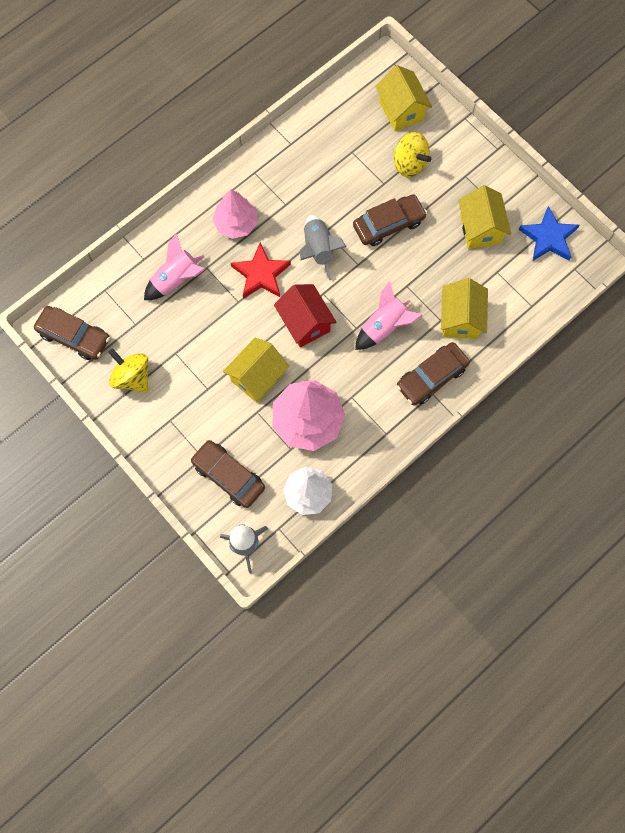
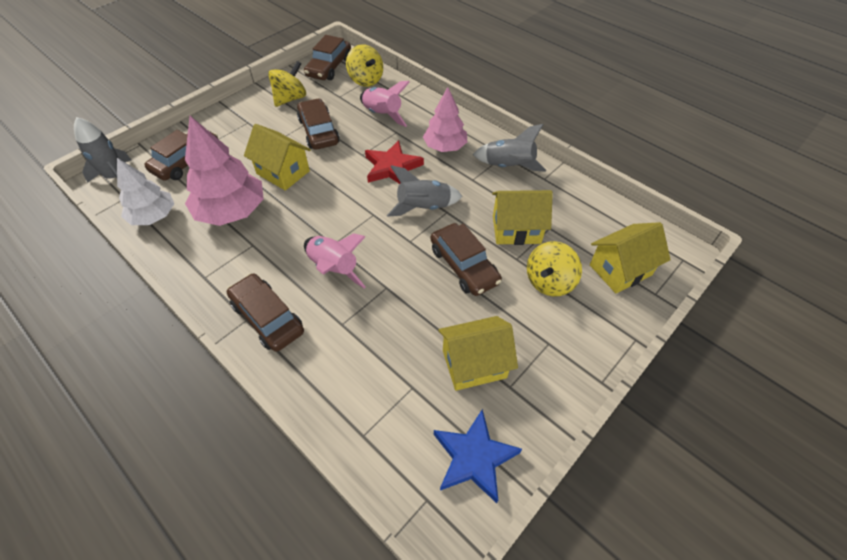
camera: 85 degrees right, 20 degrees down
red house [274,284,336,347] -> none
yellow house [441,278,488,339] -> yellow house moved to [492,190,553,245]
none -> brown car [297,98,340,150]
none -> yellow spinning top [346,44,383,87]
none -> grey rocket [473,124,546,172]

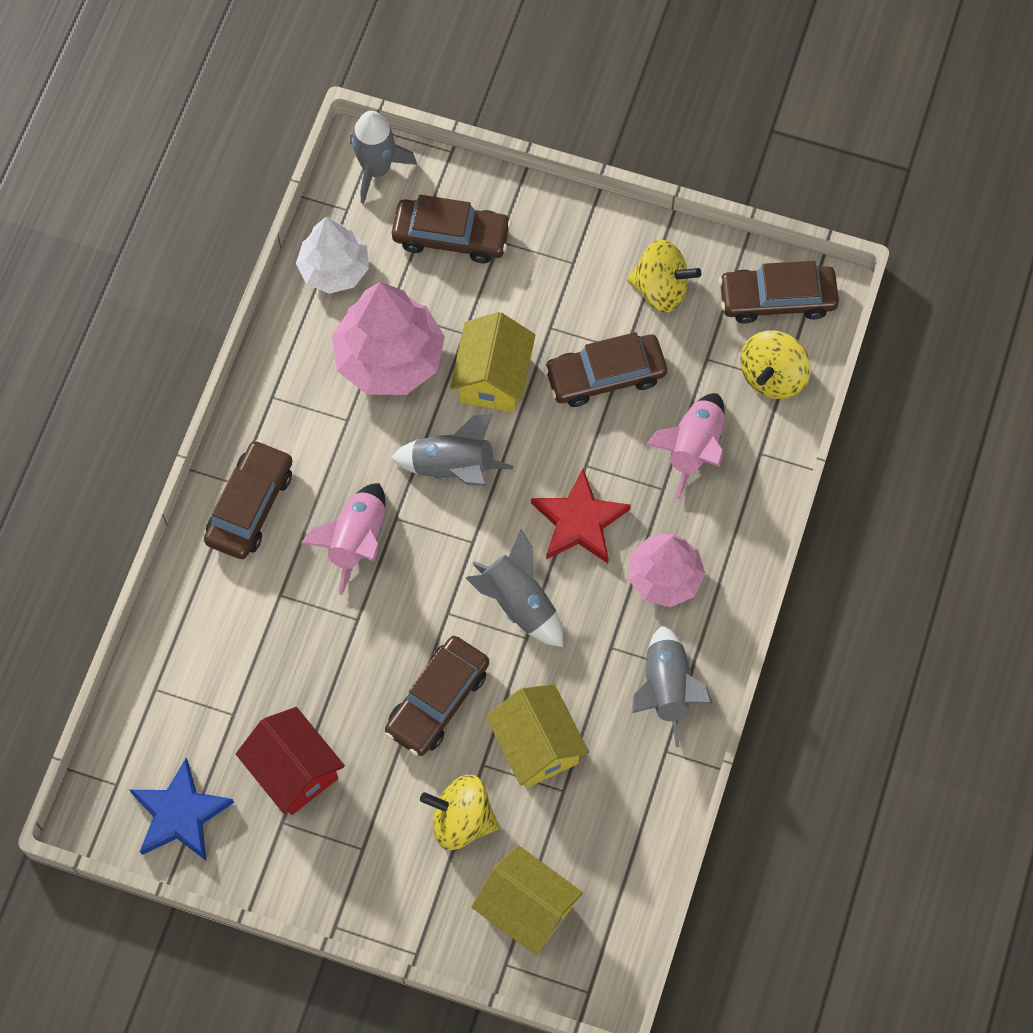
camera: 65 degrees right, 15 degrees up
brown car [297,98,340,150] -> brown car turned 150 degrees counterclockwise [544,332,667,407]
yellow house [438,316,518,391] -> red house [236,707,345,815]
none -> grey rocket [391,413,513,486]

